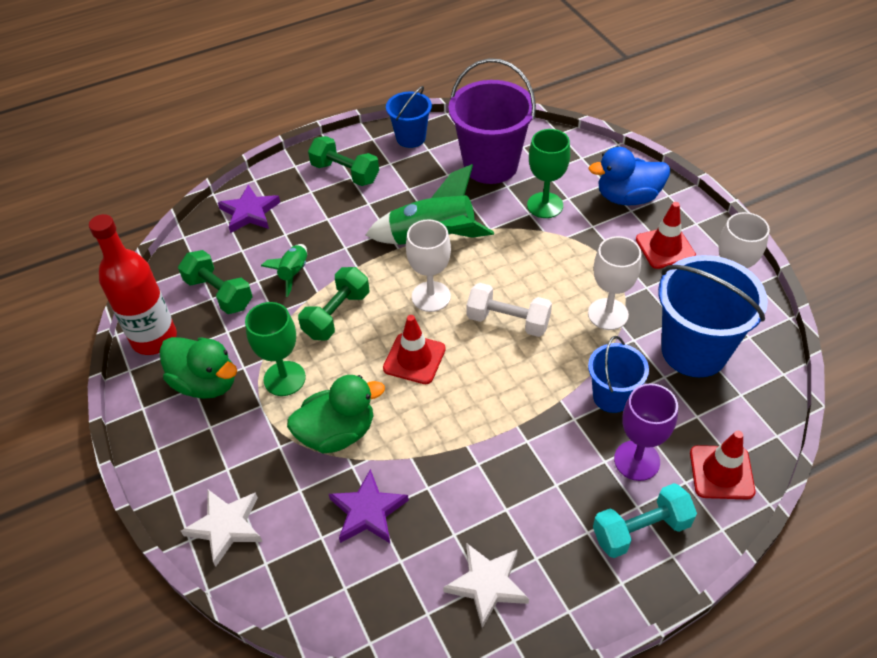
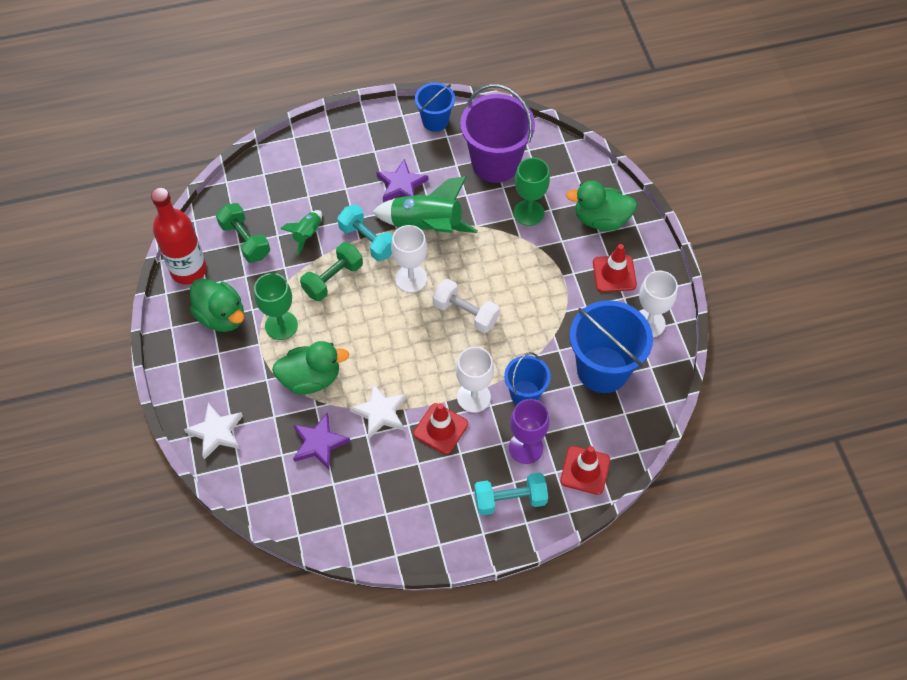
camera: 10 degrees right, 10 degrees up
purple star [218,184,280,233] -> purple star moved to [376,159,428,202]
green dumbbell [308,136,379,186] -> none
red traffic cone [383,315,446,384] -> red traffic cone moved to [414,403,468,454]
white star [443,543,529,628] -> white star moved to [350,383,407,438]
blue duck [588,147,670,205] -> green duck [566,181,637,231]
white goblet [588,236,641,330] -> white goblet moved to [456,347,494,413]
none -> turquoise dumbbell [337,204,393,261]

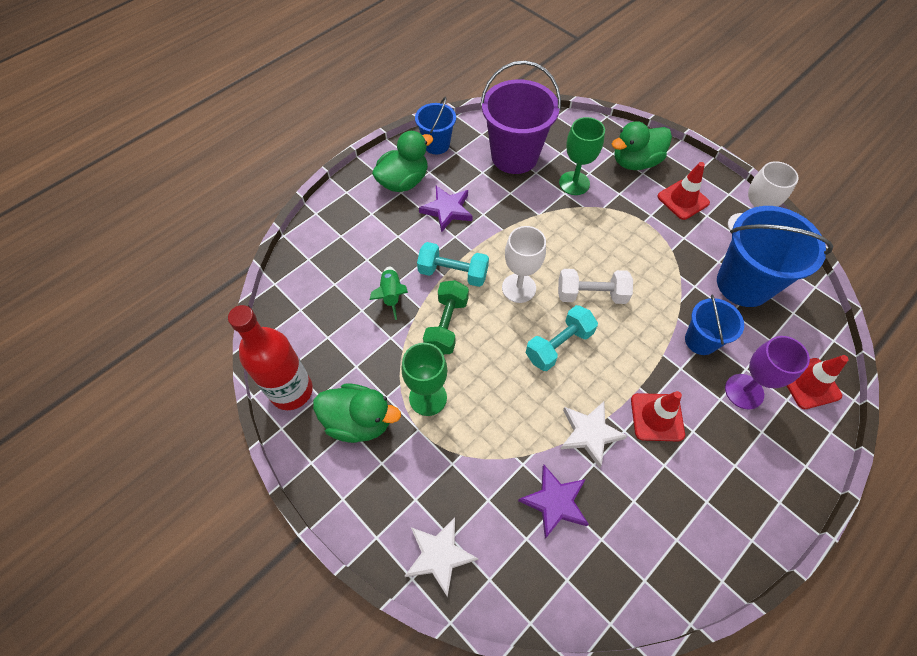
camera: 30 degrees left, 0 degrees up
green dumbbell [216,203,270,263] -> none
green duck [272,341,349,394] -> green duck moved to [372,131,433,192]
green rocket [372,176,478,233] -> none
white goblet [456,347,494,413] -> none
turquoise dumbbell [474,472,548,515] -> turquoise dumbbell moved to [526,305,598,371]

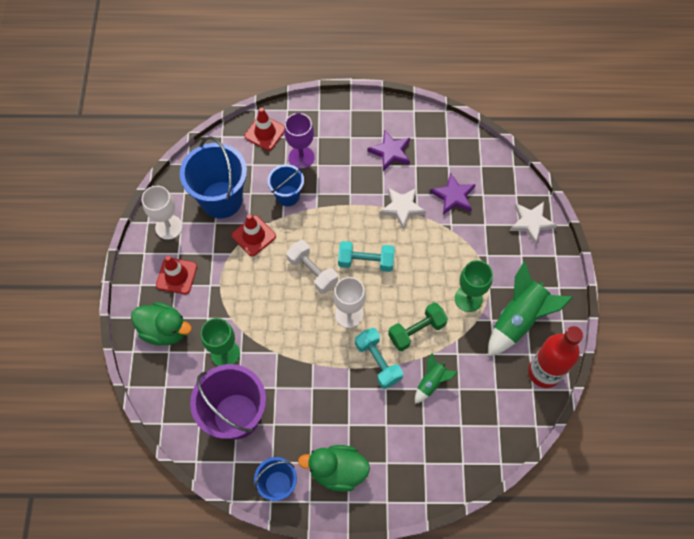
camera: 135 degrees left, 5 degrees up
green duck [313,384,401,443] -> green rocket [488,262,573,356]
purple star [419,186,472,232] -> purple star moved to [368,130,410,171]
red traffic cone [631,391,685,441] -> red traffic cone moved to [232,214,276,256]

